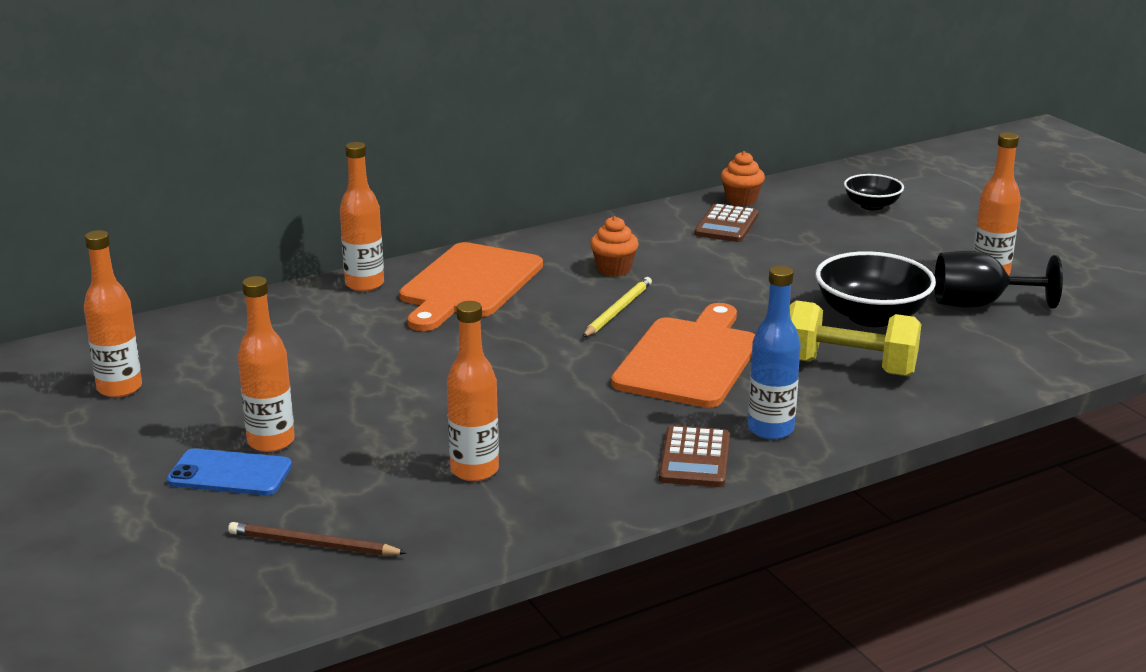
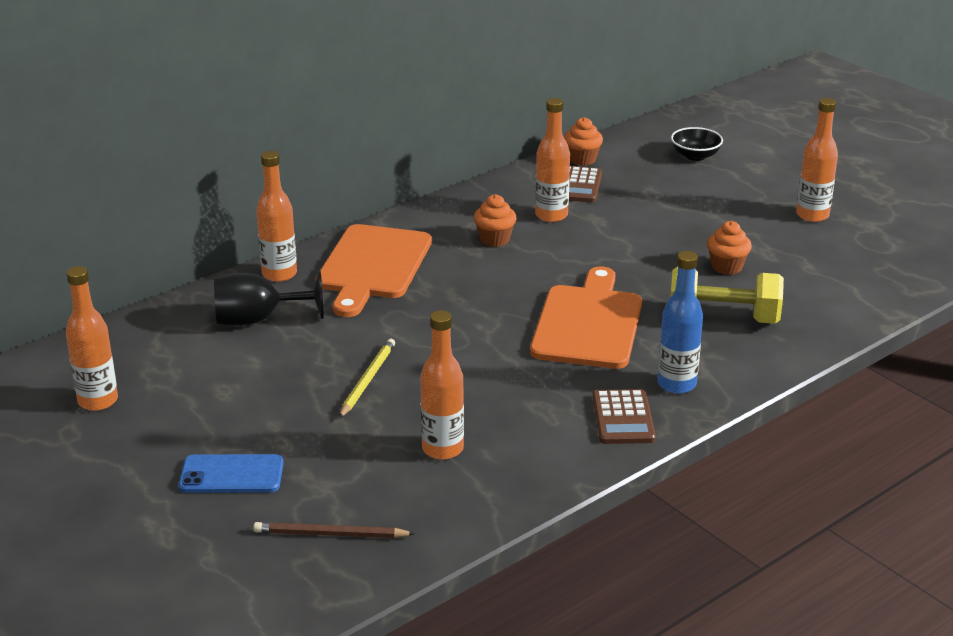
camera: 10 degrees left, 5 degrees up
orange bottle [238,276,295,452] -> orange bottle moved to [535,98,570,222]
yellow pencil [582,277,652,338] -> yellow pencil moved to [339,339,395,418]
black bowl [815,251,936,327] -> orange cupcake [707,221,752,275]
black goblet [935,251,1063,309] -> black goblet moved to [214,270,323,326]

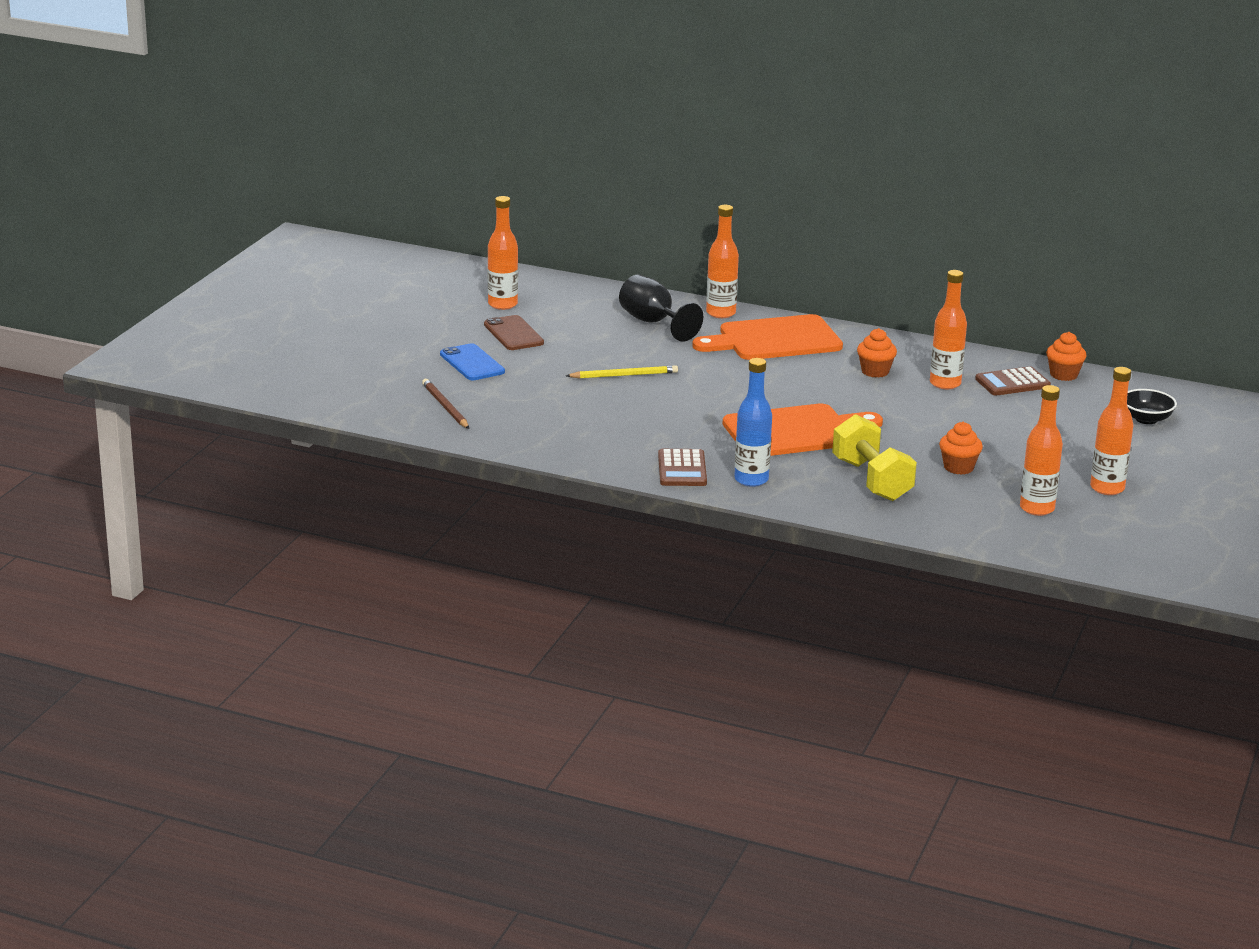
camera: 60 degrees right, 5 degrees down
orange bottle [420,310,464,460] -> orange bottle moved to [1020,385,1063,516]
brown calculator [592,389,656,444] -> brown calculator turned 60 degrees counterclockwise [658,449,707,486]
none -> brown phone [484,315,544,350]

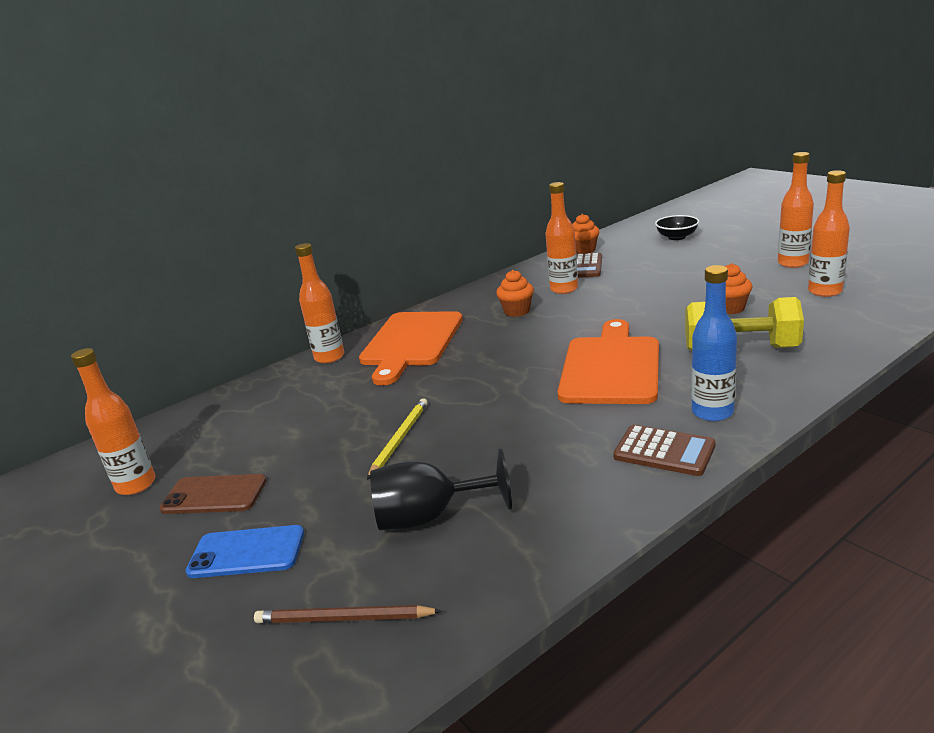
camera: 55 degrees left, 0 degrees up
black goblet [619,275,703,342] -> black goblet moved to [370,448,512,530]

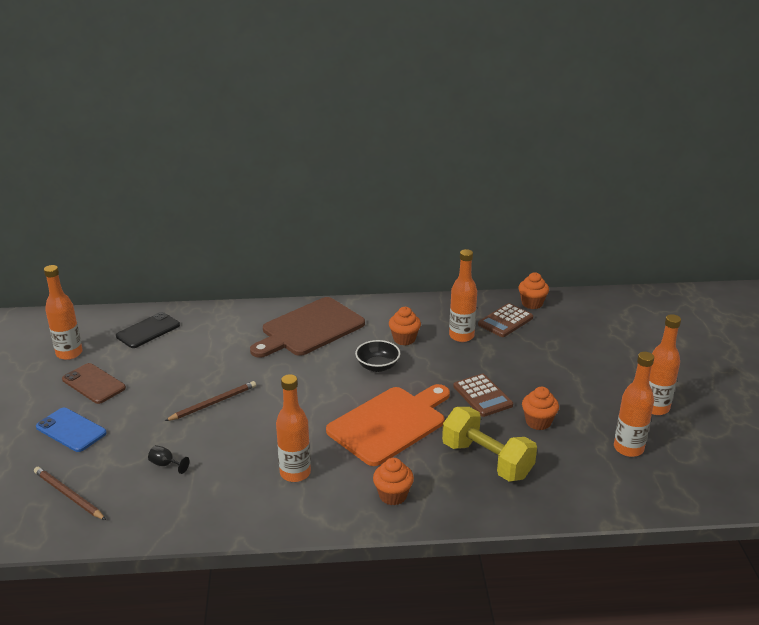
camera: 30 degrees right, 5 degrees up
orange bottle [295,243,344,364] -> orange bottle moved to [276,374,311,482]
orange cutting board [359,311,463,385] -> brown cutting board [250,297,365,358]
yellow pencil [367,398,428,480] -> brown pencil [165,381,256,421]
black goblet [370,448,512,530] -> black goblet [148,445,190,474], size x0.43
brown calculator [613,425,716,476] -> brown calculator moved to [453,374,513,417]
black bowl [655,215,699,240] -> black bowl moved to [355,340,400,372]
blue bottle [691,265,737,421] -> orange cupcake [373,458,414,505]
none -> black phone [116,312,180,348]

